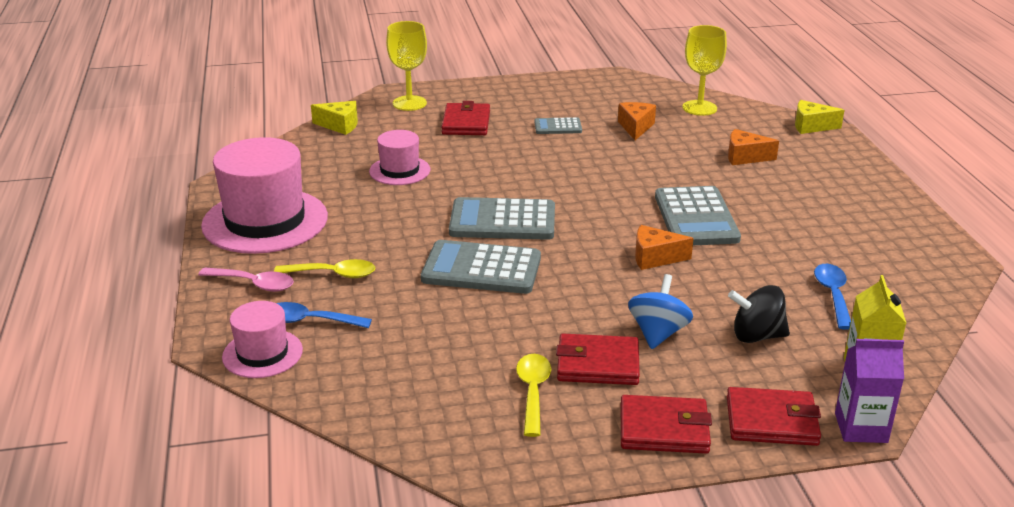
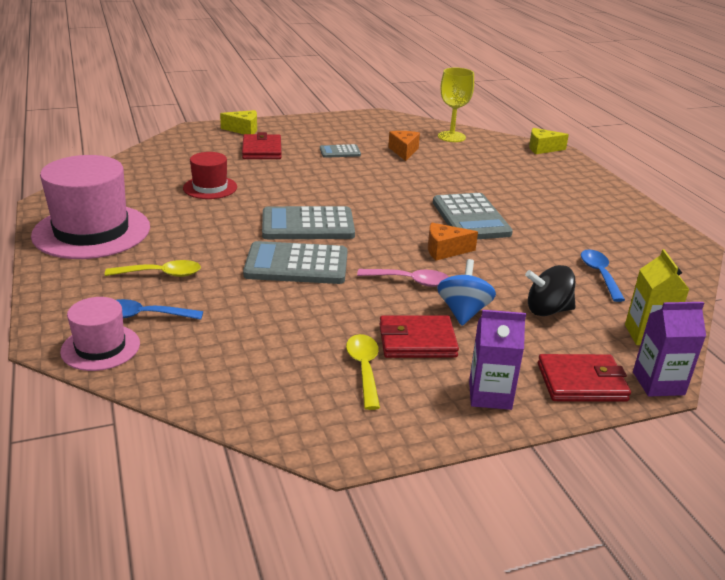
camera: 10 degrees left, 0 degrees up
pink spoon [198,267,294,292] -> pink spoon moved to [357,269,448,287]
yellow cheese [311,101,358,135] -> yellow cheese moved to [220,110,257,134]
pink hat [369,130,430,185] -> red hat [183,152,237,199]
yellow goblet [386,21,427,111] -> none
red wallet [621,395,712,454] -> purple carton [469,310,526,410]
orange cheese [728,129,779,165] -> none

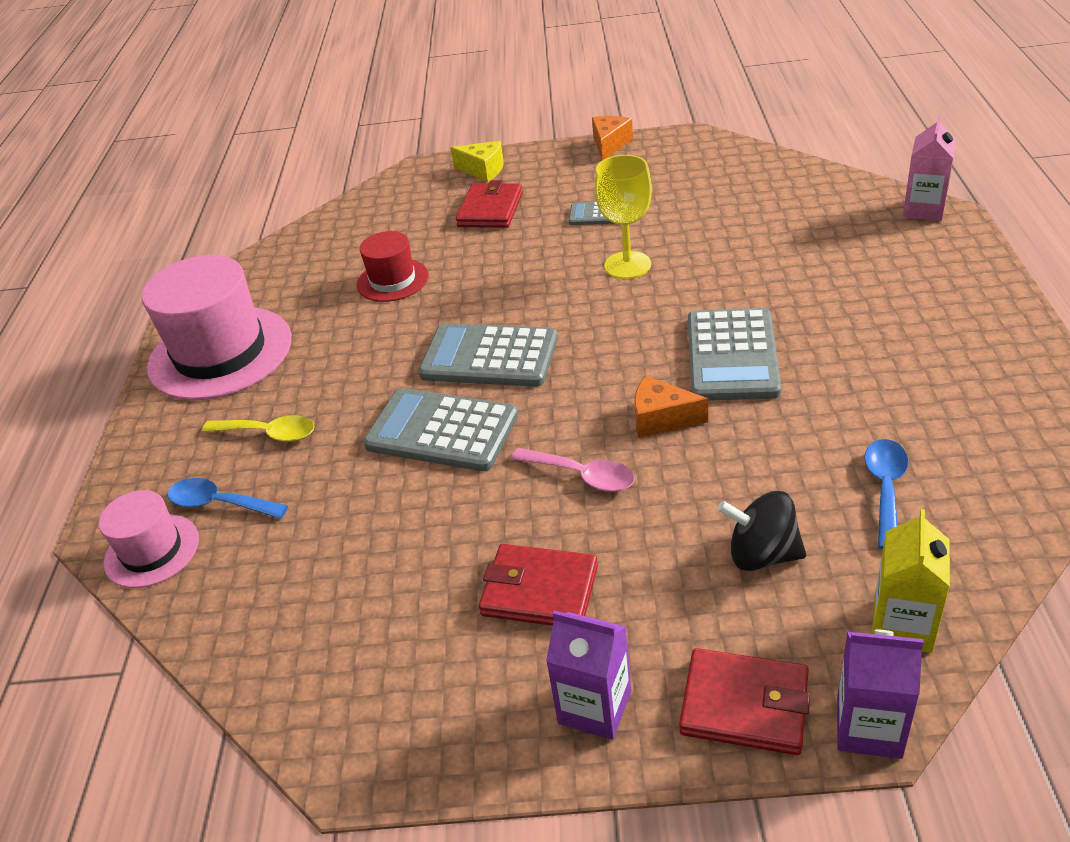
camera: 25 degrees right, 10 degrees up
yellow spoon [346,334,380,410] -> none
orange cheese [388,131,420,161] -> orange cheese moved to [592,116,633,161]
blue spinning top [437,259,496,326] -> none
yellow goblet [438,68,474,142] -> yellow goblet moved to [595,155,652,279]
yellow cheese [529,128,569,154] -> pink carton [902,115,956,221]

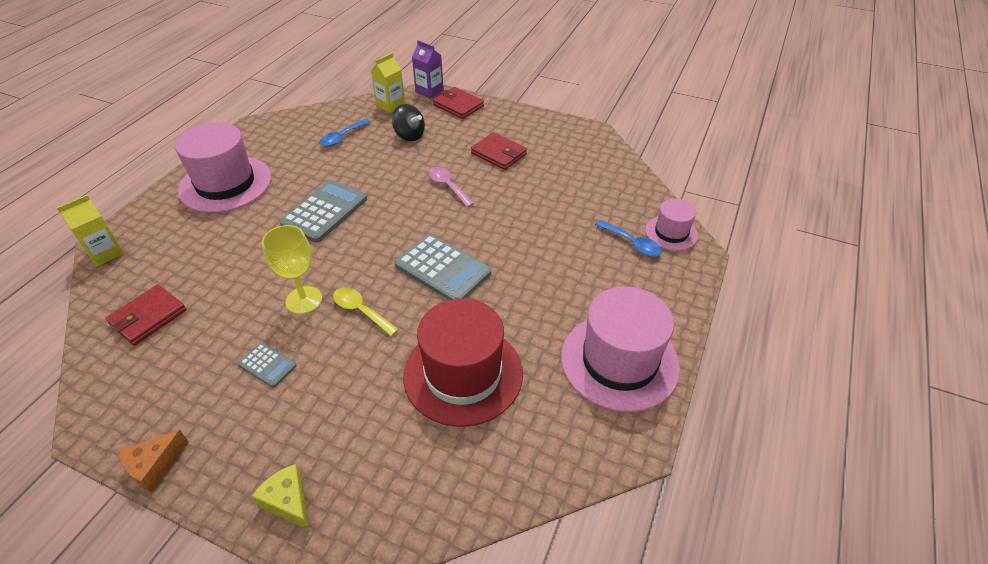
camera: 160 degrees left, 5 degrees up
yellow spoon [202,415,314,442] -> yellow spoon moved to [333,287,399,336]
red hat [357,231,429,302] -> red hat [403,298,523,427], size x1.88
grey calculator [363,388,518,471] -> none
red wallet [456,180,523,228] -> red wallet moved to [105,284,186,346]
purple carton [546,611,631,740] -> none
orange cheese [634,376,708,438] -> none
pink carton [902,115,956,221] -> yellow carton [57,195,124,267]
none -> pink hat [175,122,271,213]

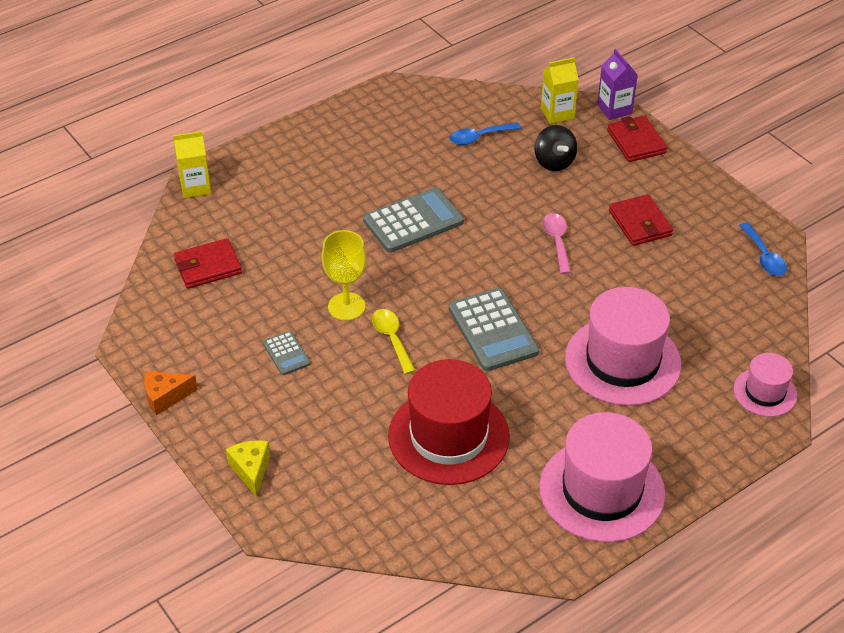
camera: 30 degrees right, 0 degrees up
pink hat [175,122,271,213] -> pink hat moved to [565,287,681,406]
blue spoon [595,220,662,257] -> blue spoon moved to [739,222,787,276]

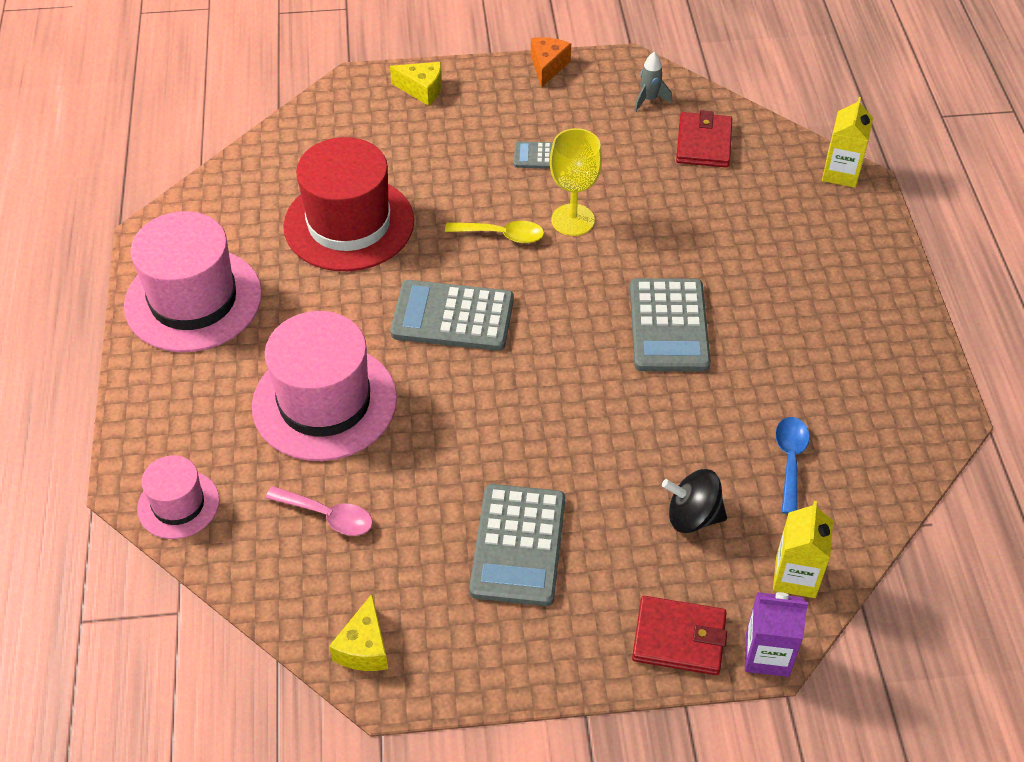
camera: 120 degrees right, 5 degrees up
pink spoon [542,213,571,274] -> pink spoon moved to [265,486,373,536]
red wallet [609,194,673,246] -> grey calculator [469,484,565,606]
blue spoon [739,222,787,276] -> yellow cheese [329,594,388,671]
none -> grey rocket [634,52,672,112]

